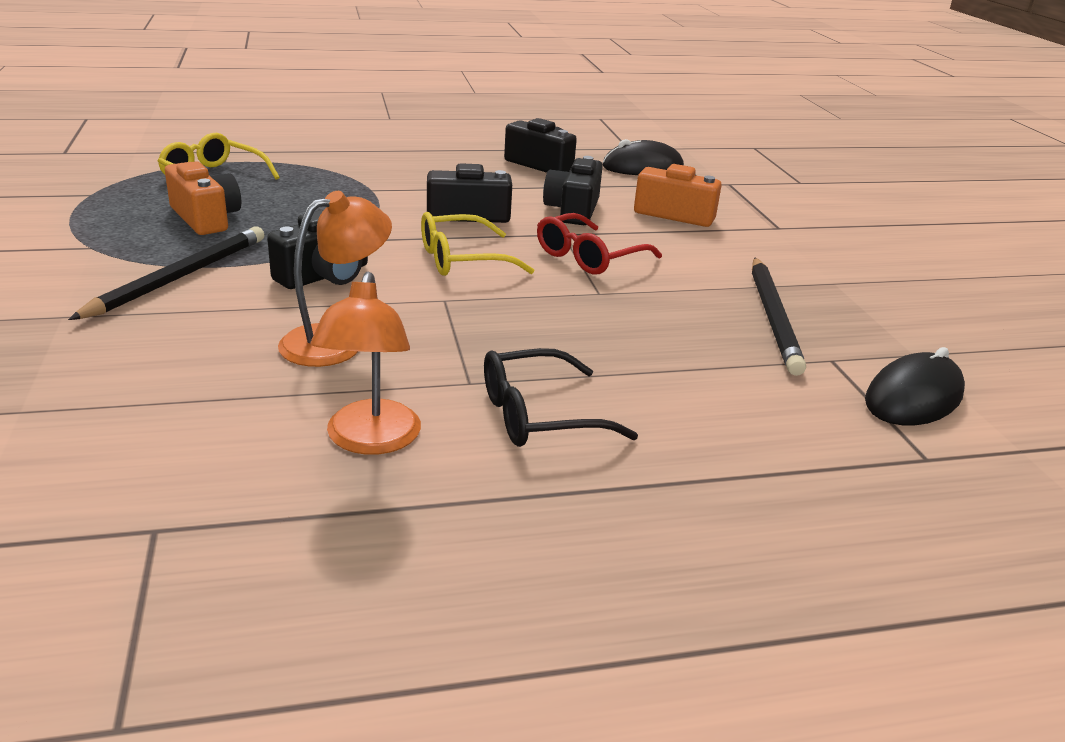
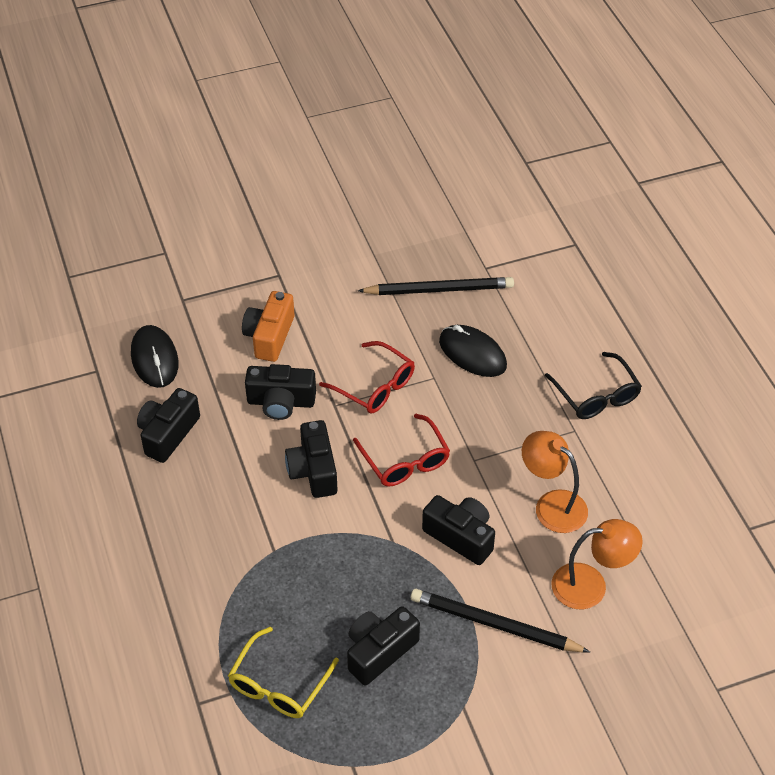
camera: 95 degrees left, 20 degrees up
orange camera [165,161,241,235] -> black camera [347,606,420,685]
orange lamp [310,271,421,455] -> orange lamp moved to [552,519,643,609]
yellow glasses [421,212,534,276] -> red glasses [353,414,450,487]
black mouse [865,347,965,425] -> black mouse moved to [439,325,507,377]

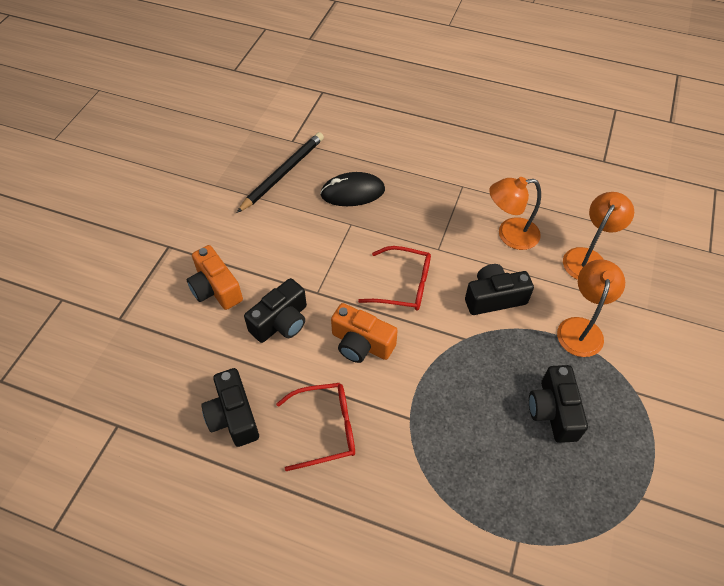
camera: 50 degrees left, 5 degrees up
black mouse [131,325,179,388] -> none
yellow glasses [228,627,339,718] -> none
black camera [285,420,338,498] -> orange camera [331,303,398,363]
red glasses [319,341,415,413] -> red glasses moved to [276,383,355,471]
black pencil [411,589,590,653] -> orange lamp [557,259,625,357]
black glasses [545,352,642,419] -> none

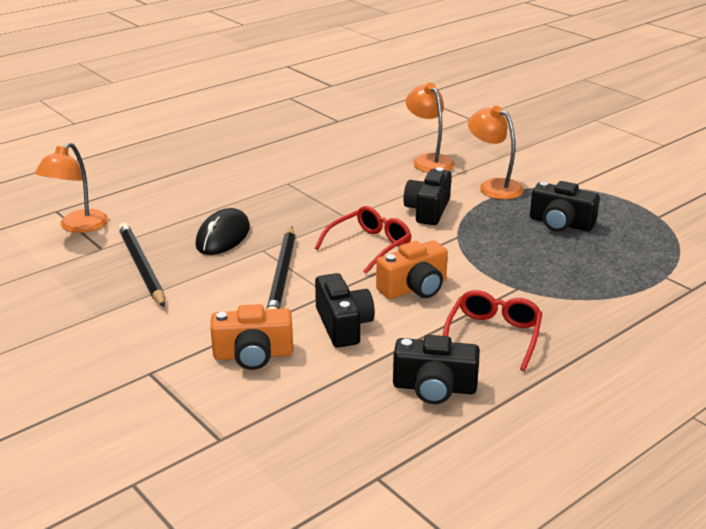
camera: 60 degrees left, 25 degrees down
orange lamp [489,177,541,250] -> orange lamp moved to [35,142,108,233]
none -> black pencil [267,227,295,309]

